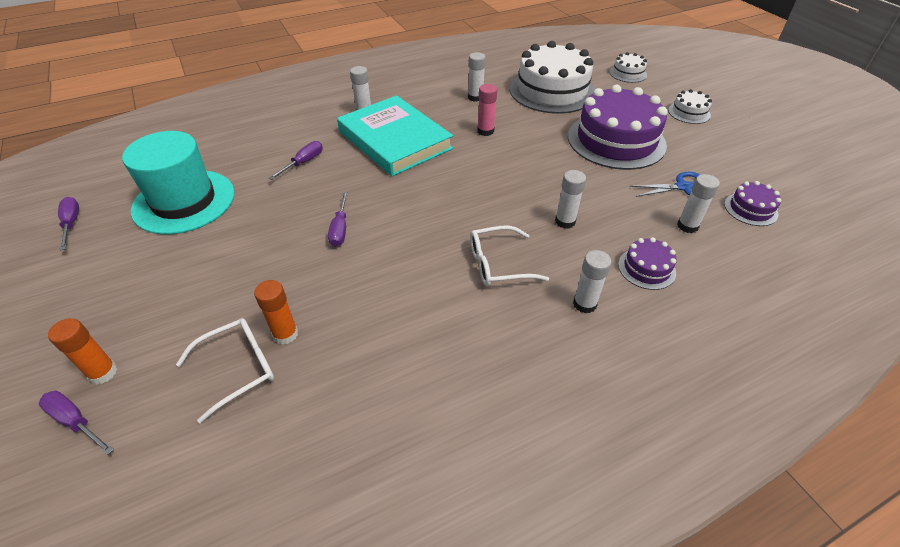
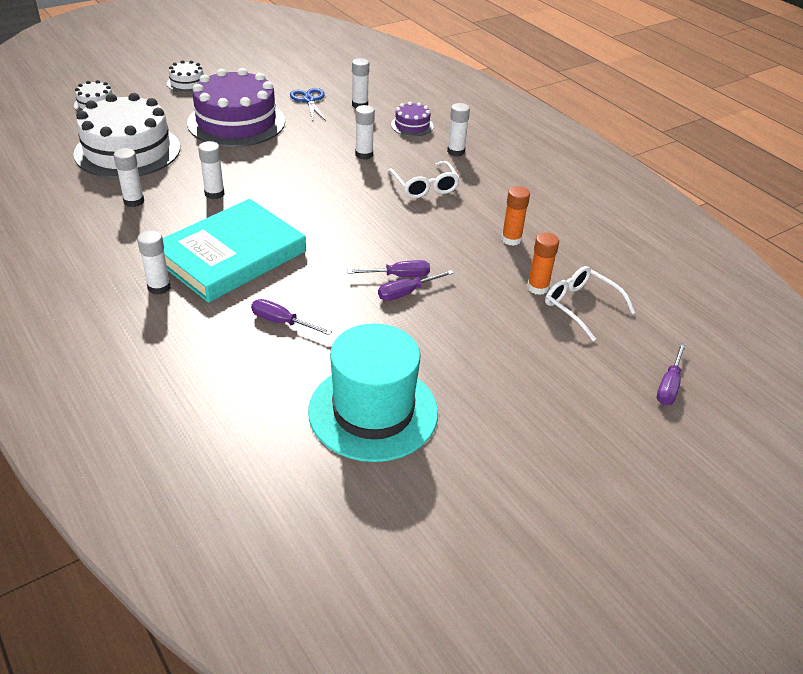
camera: 100 degrees left, 5 degrees down
orange glue stick [48,318,117,384] -> orange glue stick moved to [501,186,530,246]
purple screwdriver [58,197,79,250] -> purple screwdriver moved to [378,270,454,301]
pink glue stick [477,84,497,136] -> white glue stick [198,141,225,199]
purple cake [724,181,781,226] -> none

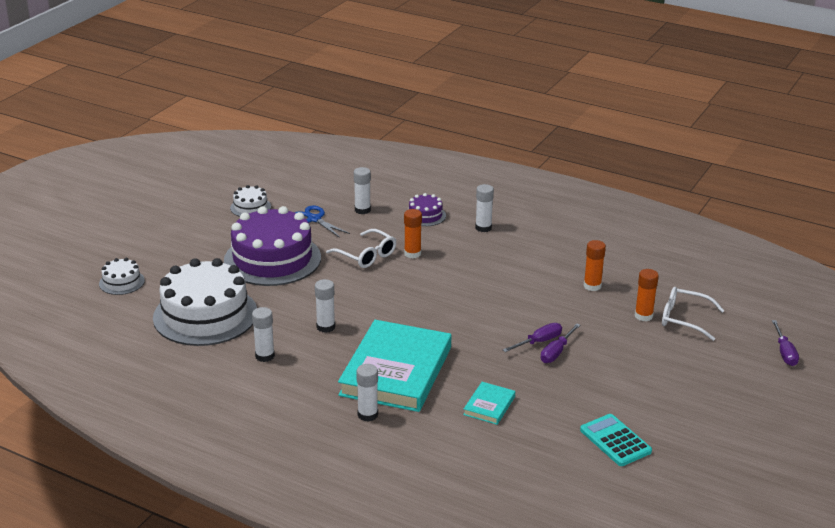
camera: 25 degrees left, 10 degrees down
white cake [167,60,204,92] -> white cake moved to [230,185,271,217]
purple screwdriver [251,299,332,335] -> turquoise book [463,382,515,425]
turquoise hat [308,323,438,462] -> turquoise calculator [580,414,652,466]
white glue stick [355,105,375,159] -> orange glue stick [404,209,422,258]
white glasses [387,161,460,198] -> white glasses moved to [326,229,396,268]

